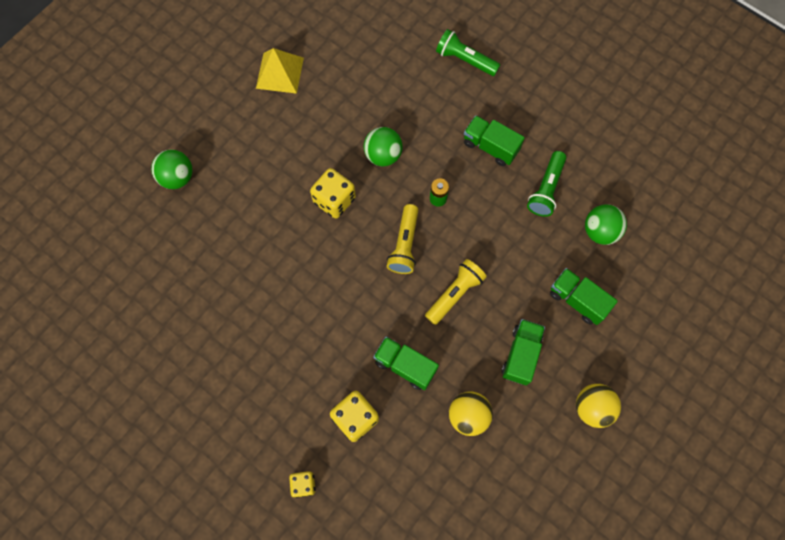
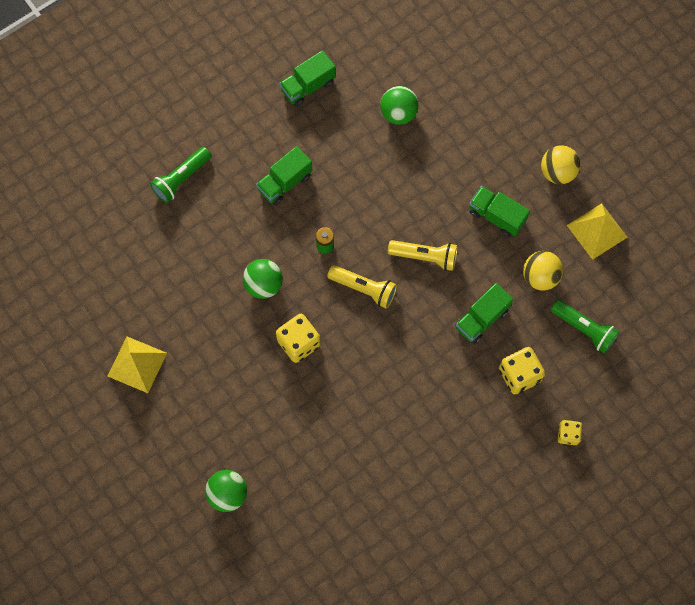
camera: 75 degrees left, 0 degrees up
yellow flashlight [425,259,487,325] -> yellow flashlight turned 135 degrees clockwise [388,240,458,271]
green flashlight [527,151,566,217] -> green flashlight moved to [551,299,619,354]
green truck [550,268,618,325] -> green truck moved to [279,50,336,107]
none -> yellow pyramid [567,203,628,260]

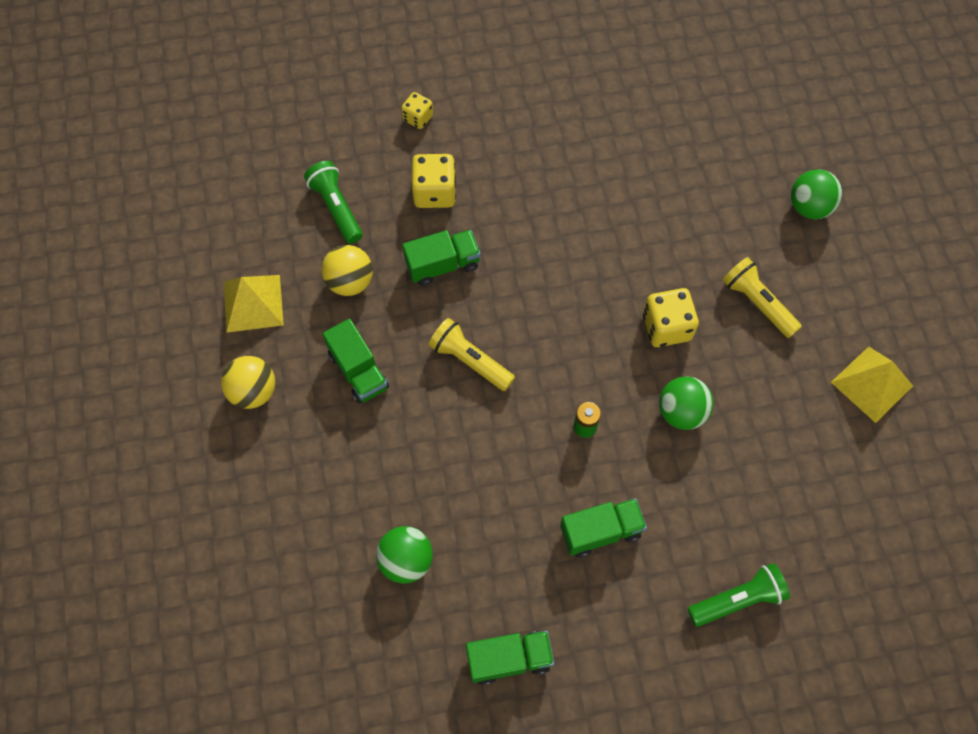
camera: 155 degrees left, 5 degrees down
yellow flashlight [327,265,397,309] -> yellow flashlight moved to [723,257,802,338]

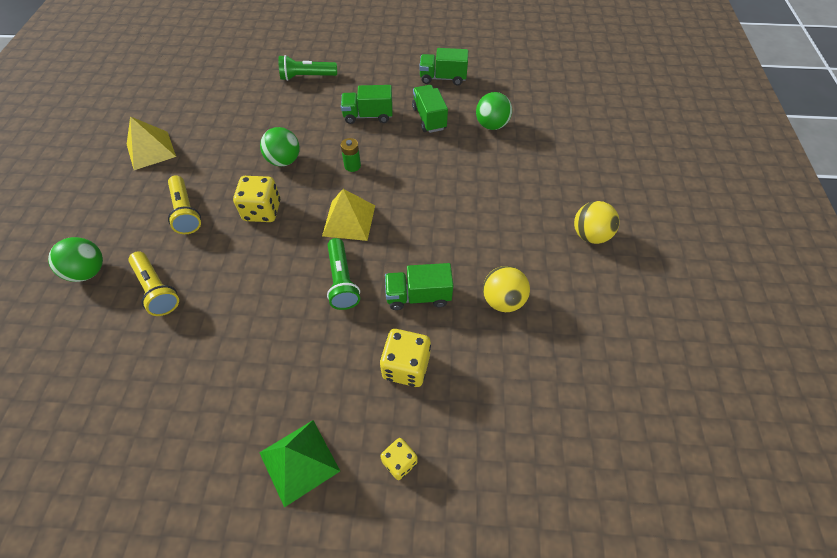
camera: 165 degrees left, 10 degrees down
yellow pyramid [224,275,284,333] -> yellow pyramid moved to [322,189,375,241]
green flashlight [304,161,363,244] -> green flashlight moved to [327,238,360,310]
green truck [323,319,389,404] -> green truck moved to [412,85,448,133]
yellow flashlight [429,318,515,391] -> yellow flashlight moved to [128,251,179,316]
none -> green pyramid [259,420,340,508]

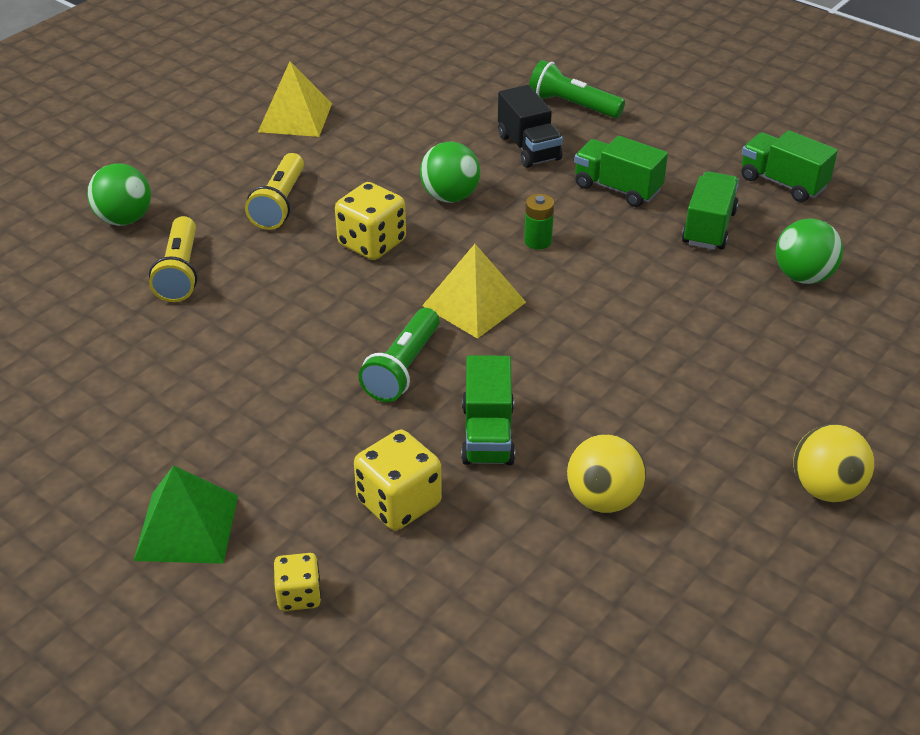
camera: 35 degrees right, 15 degrees down
green truck [385,263,453,310] -> green truck turned 120 degrees counterclockwise [461,355,515,465]
none -> black truck [498,85,563,168]

